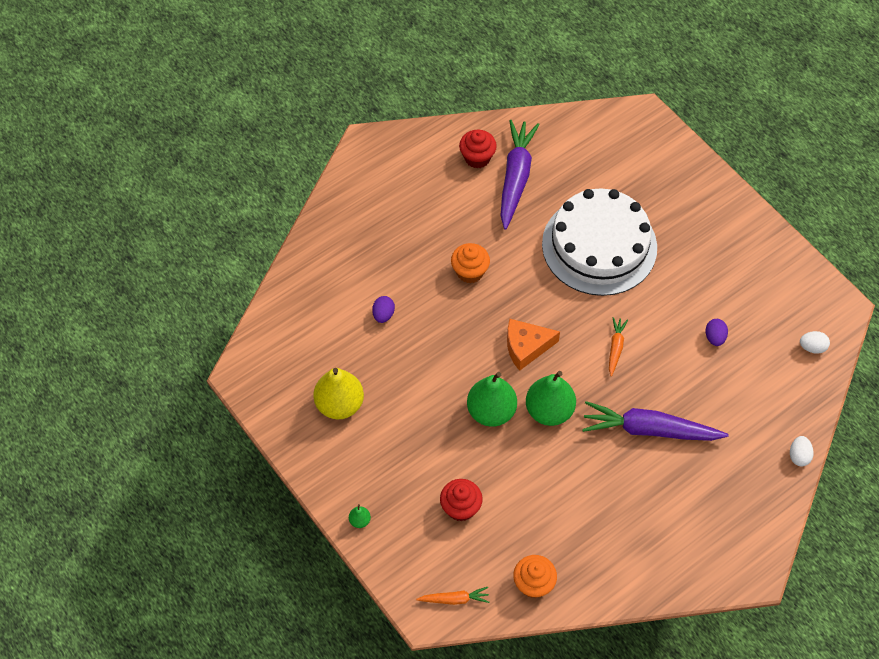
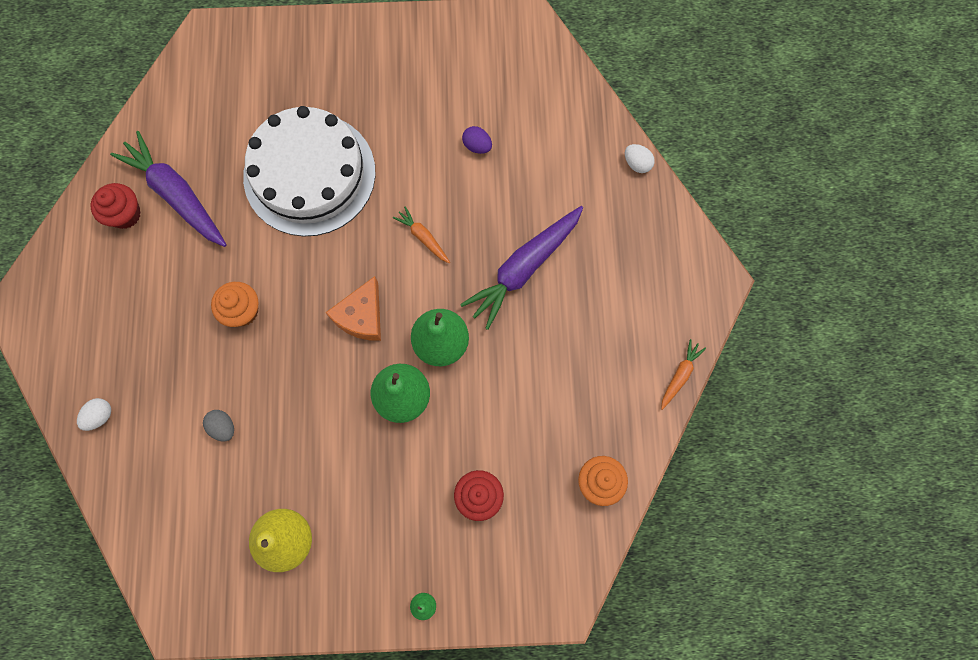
camera: 55 degrees left, 15 degrees up
purple egg [372,296,395,323] -> grey egg [203,410,234,442]
orange carrot [416,587,489,605] -> orange carrot moved to [661,339,706,410]
white egg [800,331,830,354] -> white egg moved to [77,398,111,431]

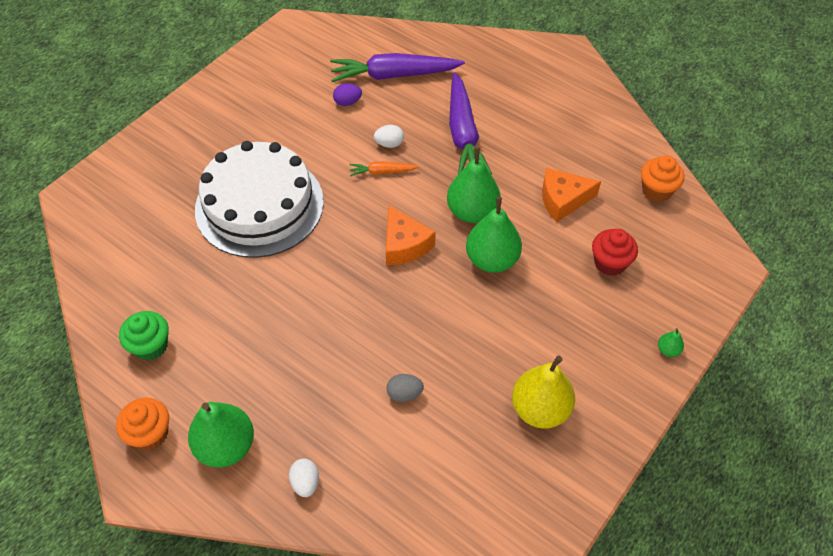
camera: 50 degrees left, 20 degrees down
red cupcake [91,183,141,229] -> green cupcake [119,311,169,360]
purple carrot [110,131,227,247] -> purple carrot moved to [330,53,465,82]
orange cupcake [211,282,259,327] -> orange cupcake moved to [116,398,169,450]
white egg [625,144,655,173] -> white egg moved to [374,125,404,148]
orange carrot [661,339,706,410] -> none
none -> green pear [188,402,254,468]
none -> orange cheese [542,168,601,222]

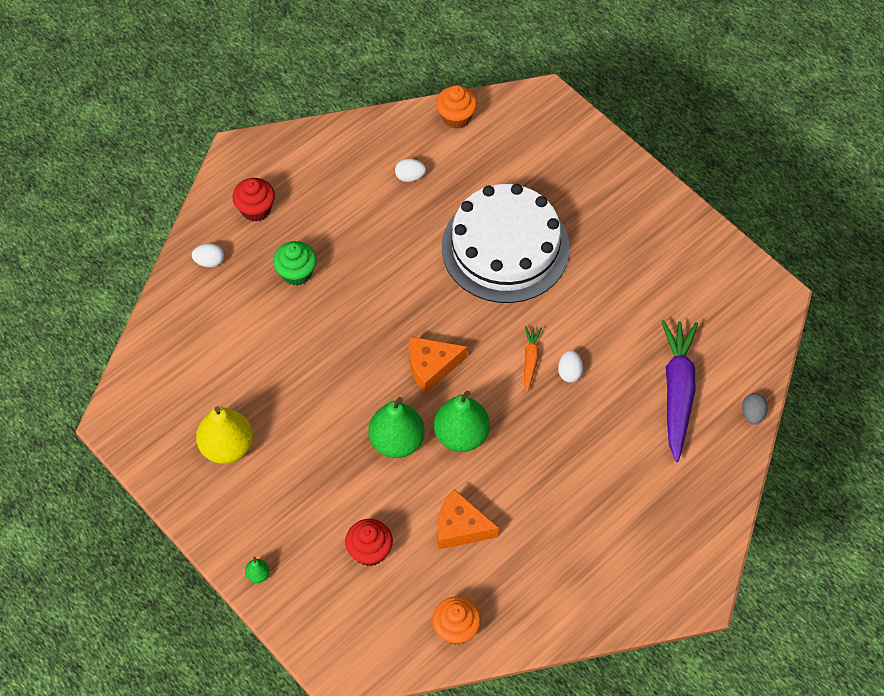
camera: 100 degrees right, 5 degrees up
orange cupcake [116,398,169,450] -> orange cupcake moved to [436,85,477,129]
green cupcake [119,311,169,360] -> green cupcake moved to [273,241,317,286]
green pear [188,402,254,468] -> red cupcake [232,178,275,222]
purple egg [333,83,362,106] -> none
grey egg [387,374,424,402] -> grey egg moved to [742,393,768,425]
purple carrot [449,72,492,174] -> none
orange cheese [542,168,601,222] -> orange cheese turned 75 degrees counterclockwise [437,489,499,549]
none -> white egg [395,159,426,182]

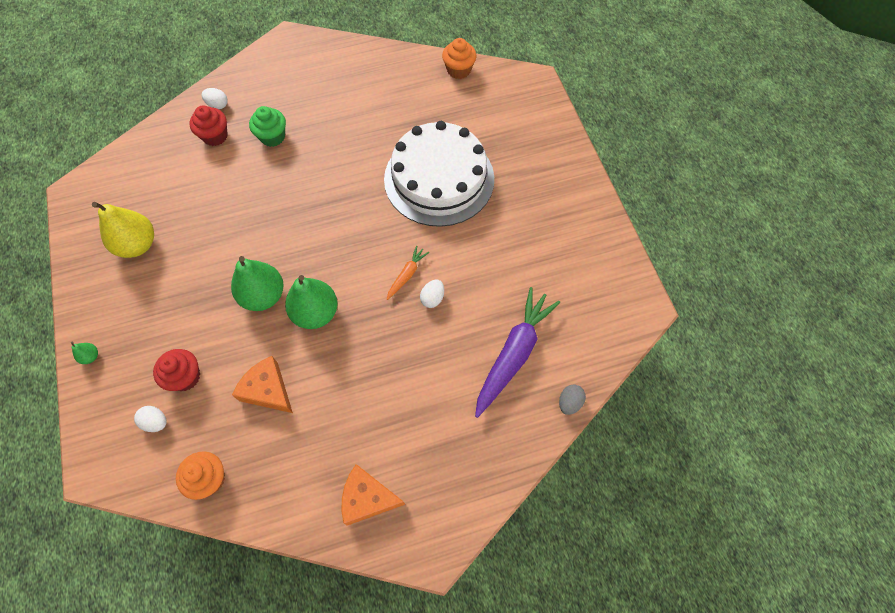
camera: 25 degrees right, 5 degrees up
red cupcake [232,178,275,222] -> red cupcake moved to [189,105,228,146]
white egg [395,159,426,182] -> white egg moved to [134,406,167,432]
orange cheese [409,336,467,394] -> orange cheese moved to [342,464,405,526]

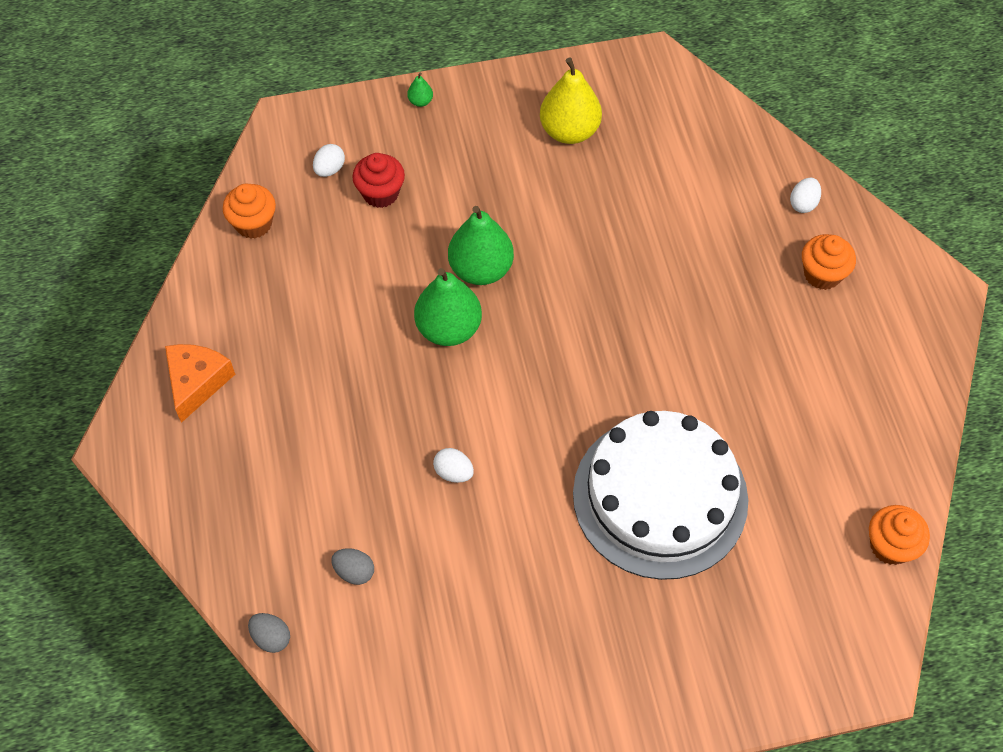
camera: 95 degrees right, 5 degrees down
red cupcake [189,105,228,146] -> none
orange cheese [232,356,293,413] -> none
green cupcake [249,106,286,147] -> none
orange carrot [387,246,429,300] -> none
purple carrot [475,287,560,418] -> grey egg [331,548,374,585]
none -> orange cupcake [802,234,856,290]

